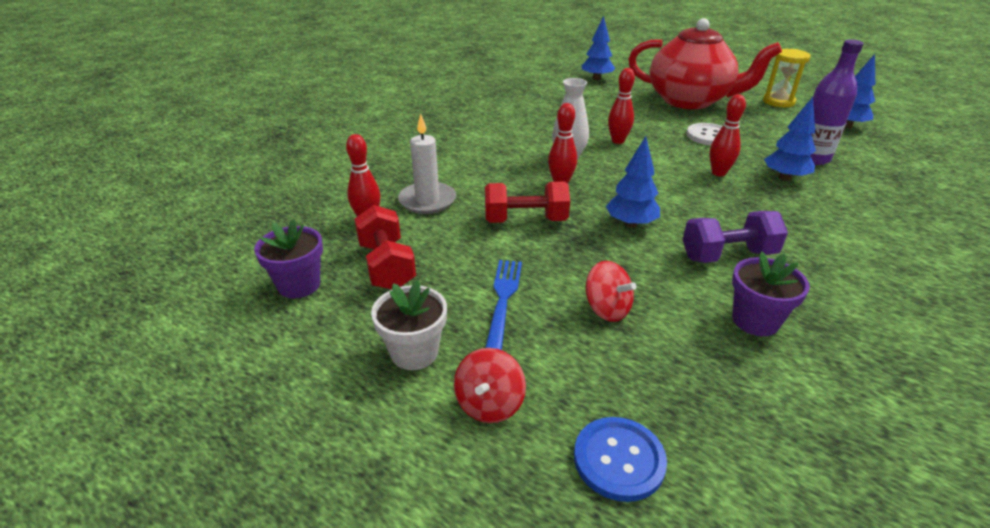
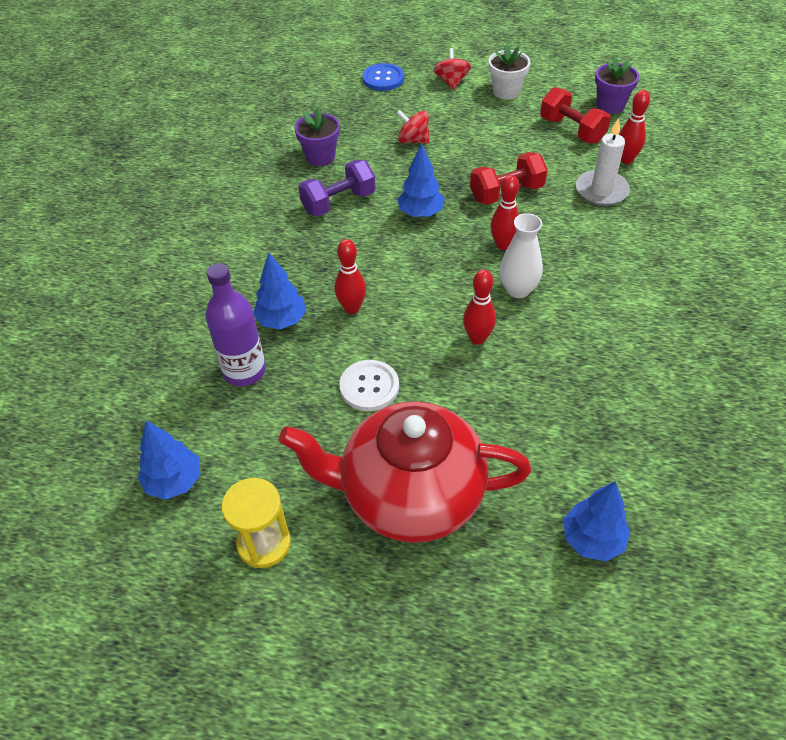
camera: 160 degrees right, 15 degrees up
blue fork [485,260,522,350] -> none

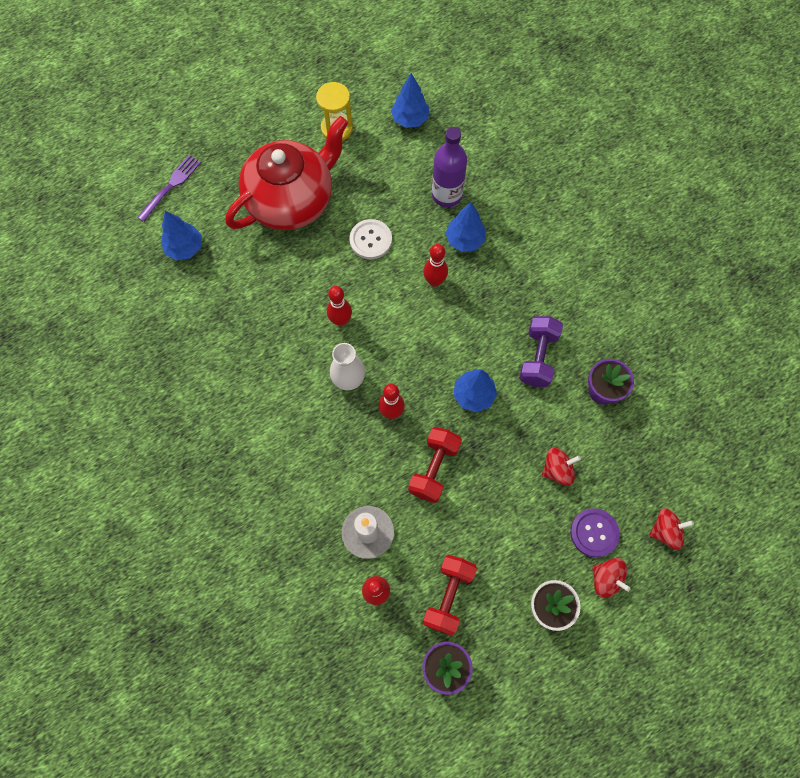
camera: 135 degrees right, 20 degrees up
blue button [362,63,404,91] -> red spinning top [649,508,694,550]
red dumbbell [540,87,611,144] -> red dumbbell turned 75 degrees counterclockwise [423,555,477,636]
none -> purple fork [137,155,201,222]
none -> purple button [570,508,620,557]

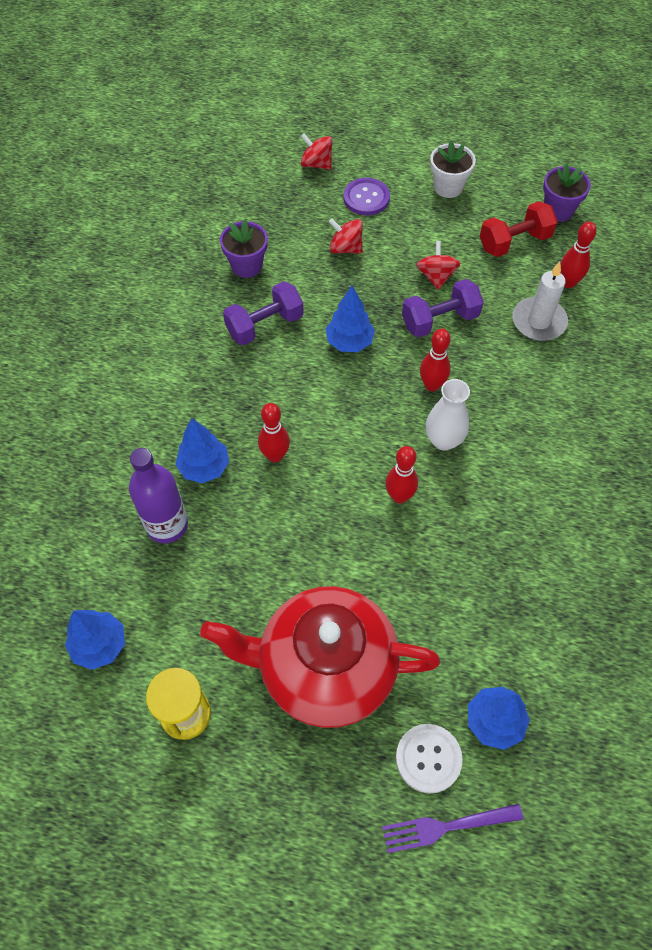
camera: 135 degrees left, 10 degrees down
white button [349,219,392,259] -> white button moved to [396,724,463,793]
red dumbbell [408,427,462,503] -> purple dumbbell [402,279,484,338]
red spinning top [592,558,631,598] -> red spinning top moved to [416,241,460,290]

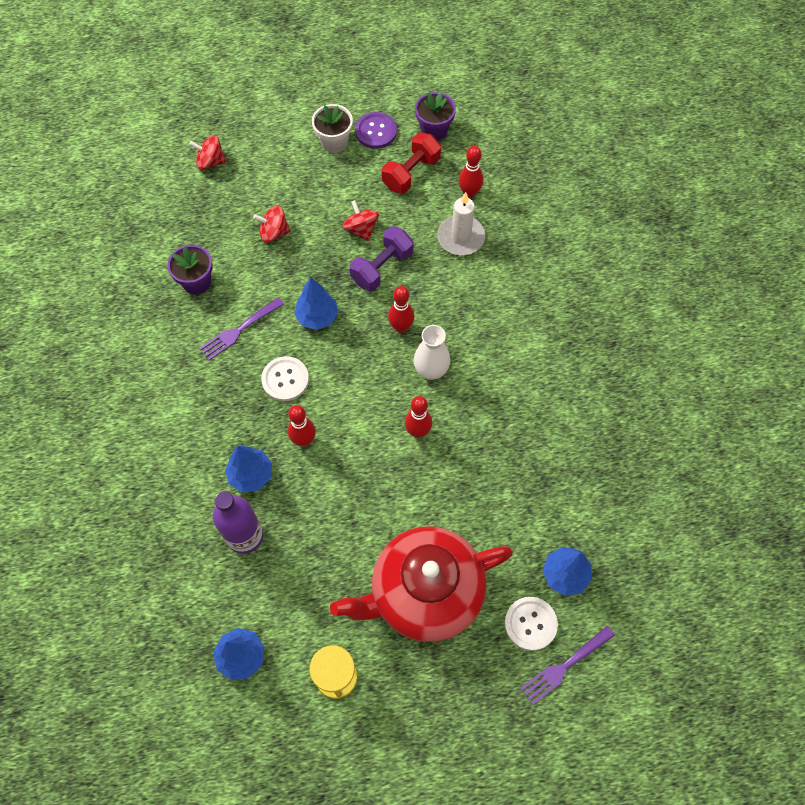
camera: 25 degrees left, 5 degrees up
purple dumbbell [223,281,304,346] -> purple fork [199,297,284,360]
purple button [344,178,390,215] -> purple button moved to [355,112,397,149]
none -> white button [261,356,309,401]

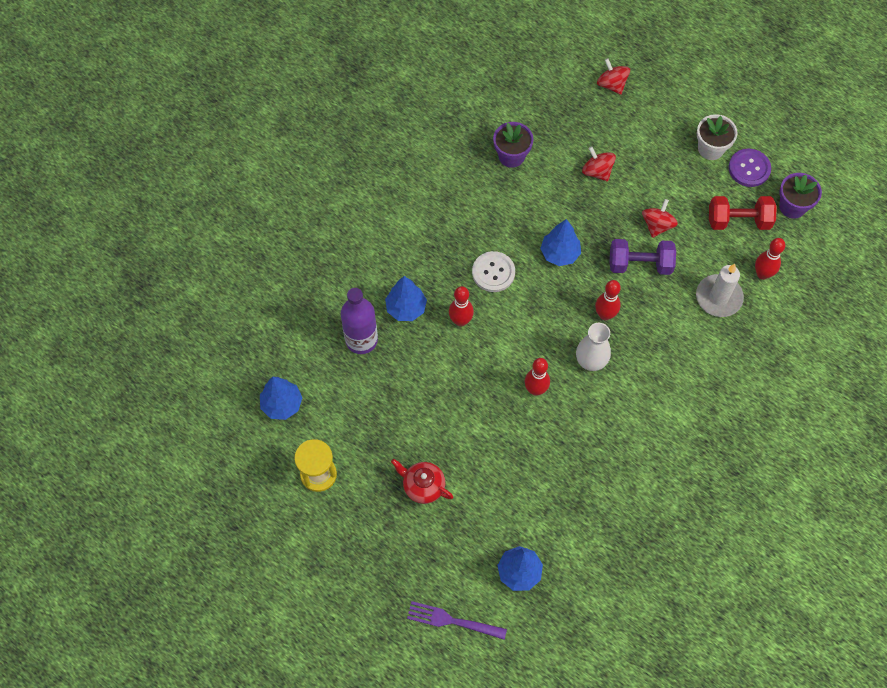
camera: 50 degrees right, 0 degrees up
purple fork [199,297,284,360] -> none
red teapot [330,526,513,642] -> red teapot [391,459,453,504], size x0.42
white button [505,597,558,651] -> none

